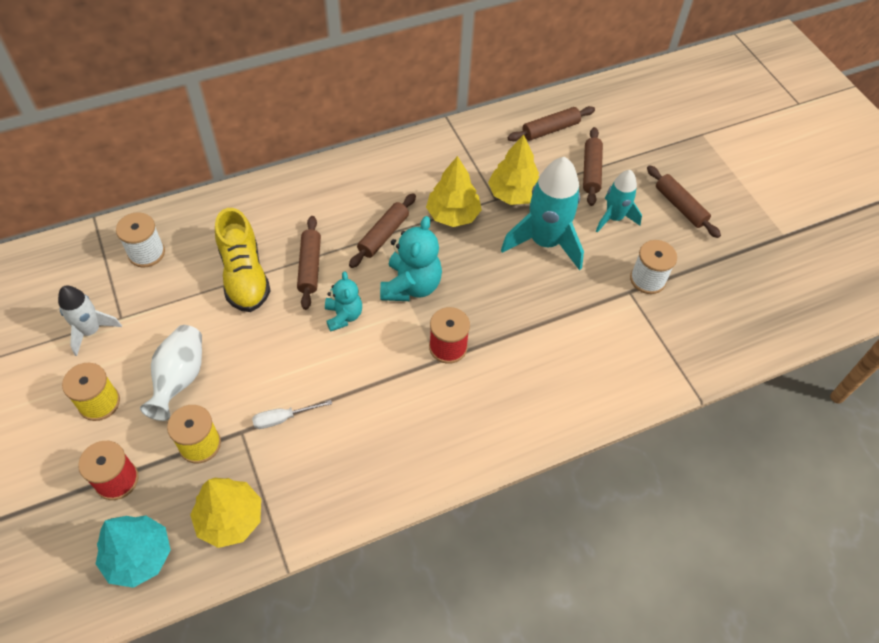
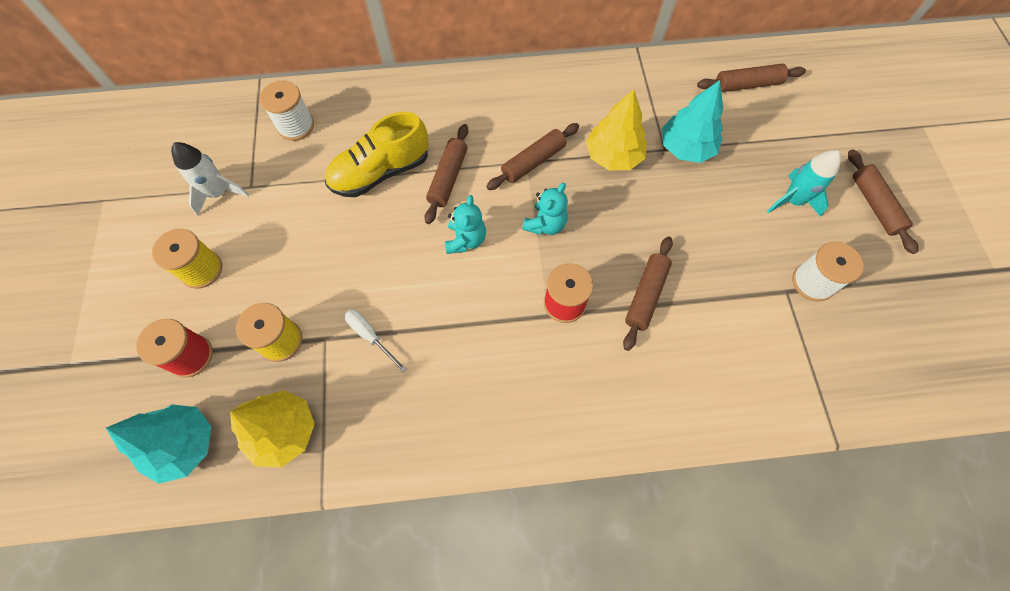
camera: 20 degrees right, 10 degrees up
white vase [140,325,202,421] -> none
yellow shoe [215,208,271,312] -> yellow shoe turned 60 degrees clockwise [325,112,429,197]
white screwdriver [252,400,332,429] -> white screwdriver turned 45 degrees clockwise [345,309,406,372]
turquoise teddy bear [380,216,442,301] -> turquoise teddy bear [522,183,568,235], size x0.63
yellow tree [488,135,539,205] -> turquoise tree [661,80,723,163]
turquoise rocket [501,157,584,270] -> none
brown rolling pin [583,127,603,206] -> brown rolling pin moved to [623,237,673,351]

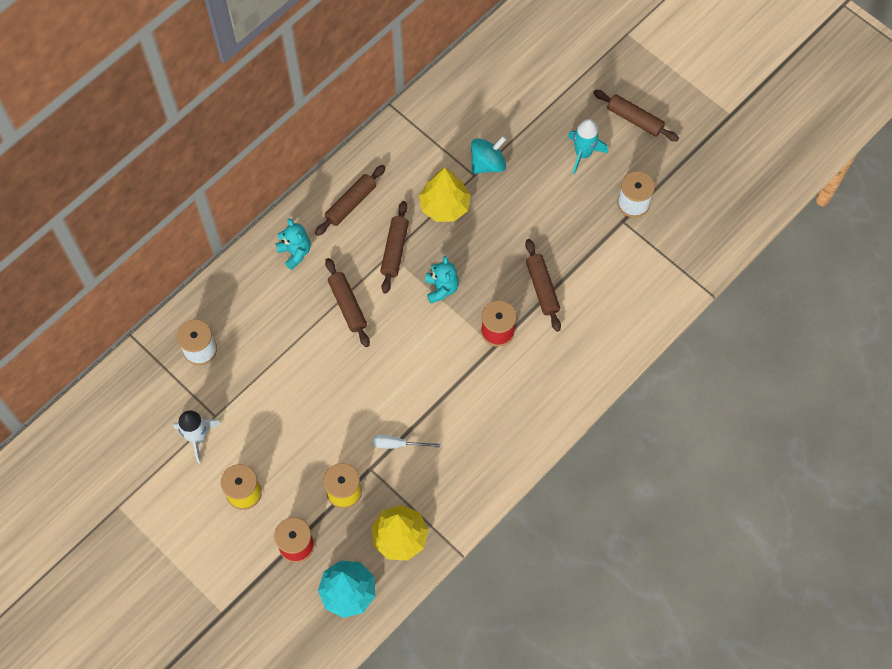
camera: 40 degrees left, 0 degrees up
yellow shoe [325,112,429,197] -> none
turquoise teddy bear [445,195,486,254] -> turquoise teddy bear moved to [275,219,311,270]
turquoise tree [661,80,723,163] -> turquoise spinning top [471,136,506,174]
brown rolling pin [697,64,806,92] -> brown rolling pin moved to [315,165,386,236]

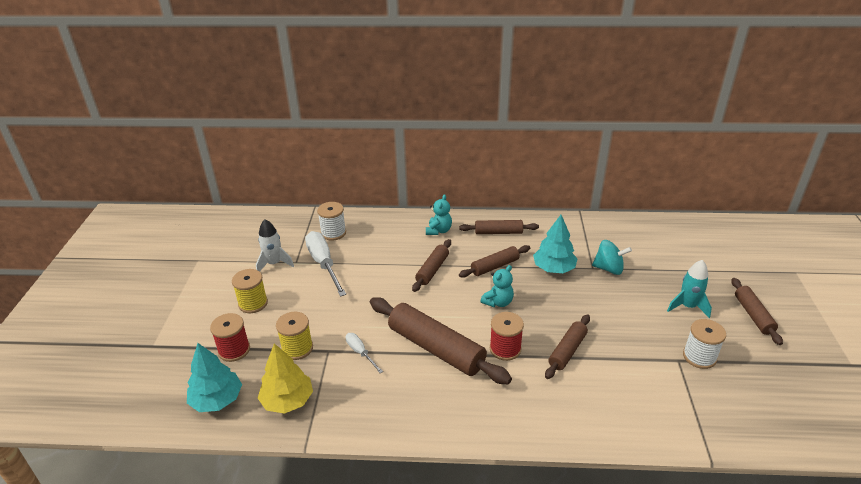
camera: 50 degrees right, 30 degrees down
yellow tree [419,168,471,222] -> turquoise tree [533,215,578,273]
none -> white screwdriver [305,231,346,297]
none -> brown rolling pin [370,297,512,384]

